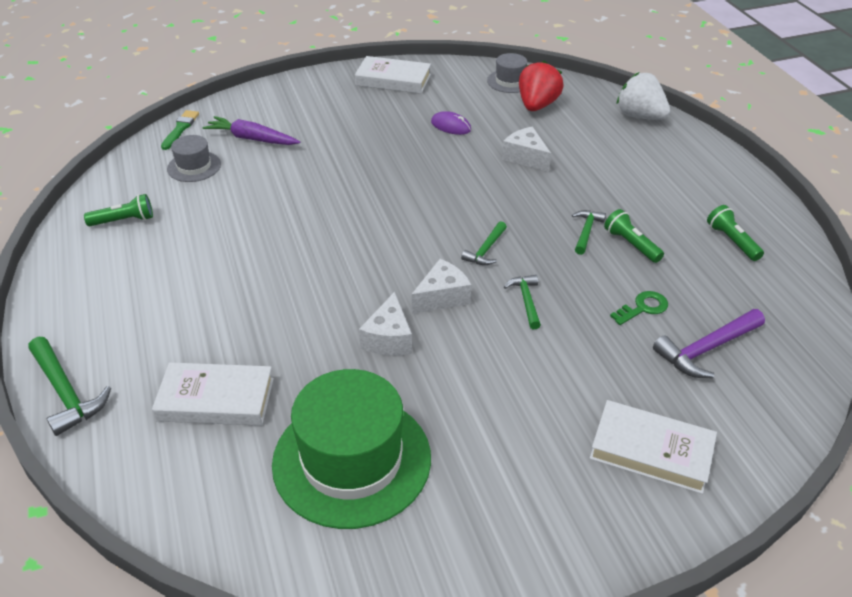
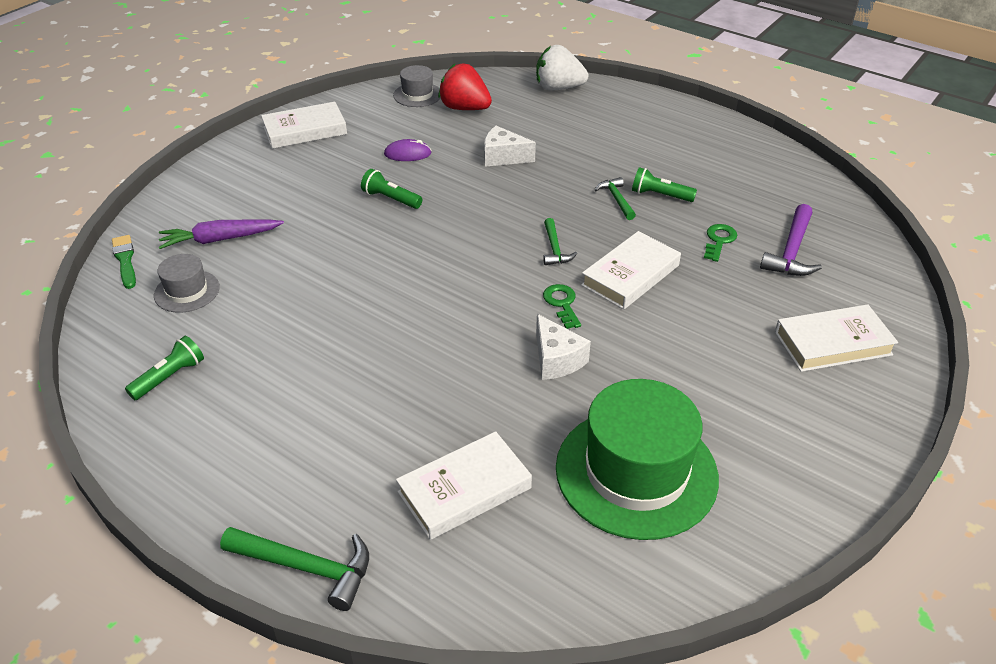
camera: 35 degrees left, 0 degrees up
white cheese [411,259,471,314] -> green key [543,284,581,329]
green hammer [504,275,541,329] -> white book [581,231,681,309]
red strawberry [519,60,564,111] -> red strawberry turned 45 degrees counterclockwise [438,64,492,110]
green flashlight [707,205,764,261] -> green flashlight moved to [361,169,423,209]

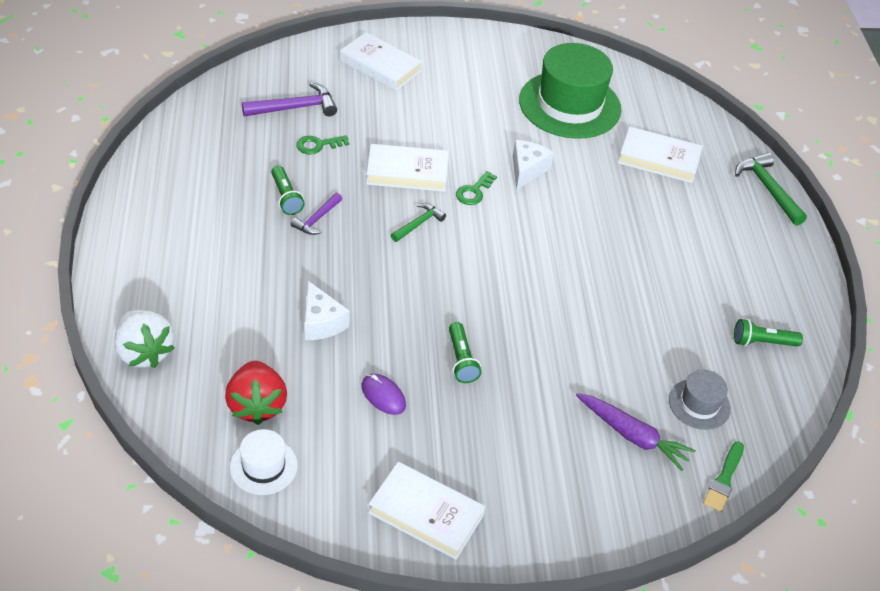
camera: 135 degrees left, 5 degrees up
grey hat [393,65,441,107] -> white hat [230,429,298,495]
green hammer [595,177,636,220] -> purple hammer [291,193,342,235]

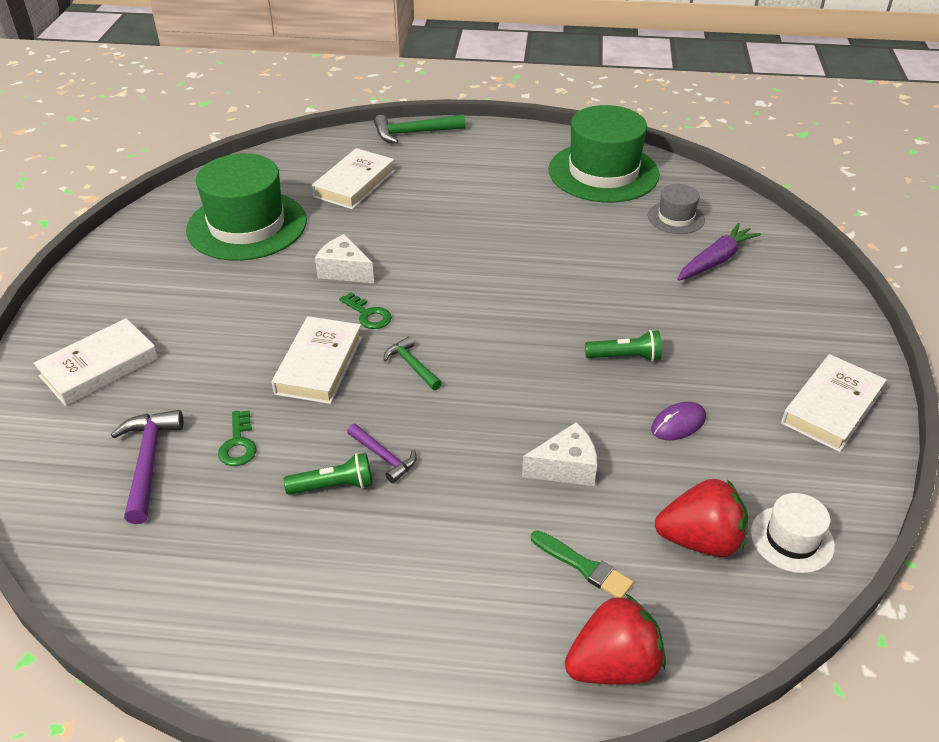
camera: 75 degrees left, 5 degrees down
white strawberry [115,310,174,368] -> red strawberry [565,594,666,685]
green brush [703,441,744,512] -> green brush moved to [531,530,633,598]
green flashlight [734,319,803,347] -> green hat [549,105,660,203]

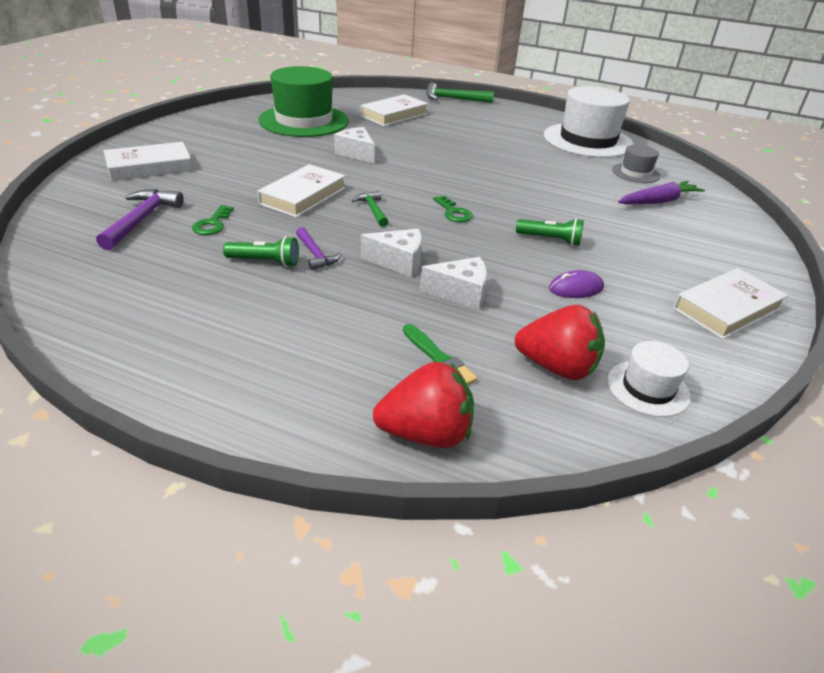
camera: 15 degrees right, 5 degrees down
green key [339,292,392,329] -> green key moved to [433,195,473,222]
green hat [549,105,660,203] -> white hat [544,86,634,158]
none -> white cheese [361,229,422,277]

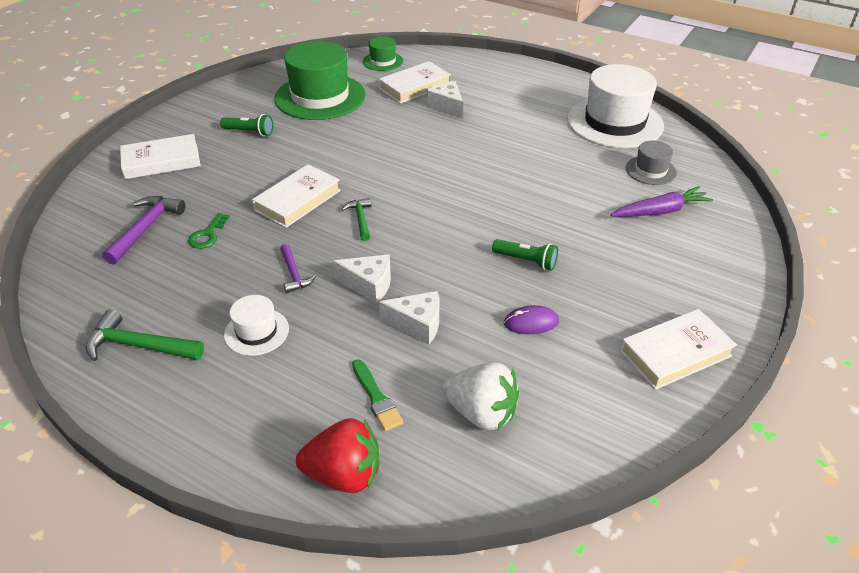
camera: 10 degrees right, 5 degrees up
green flashlight [223,236,299,267] -> green flashlight moved to [220,114,273,136]
white cheese [334,127,375,164] -> white cheese moved to [427,81,463,119]
green hammer [426,83,494,103] -> green hammer moved to [86,310,204,361]
green key [433,195,473,222] -> none
red strawberry [515,305,605,380] -> white strawberry [442,362,519,431]
white hat [607,341,691,417] -> white hat moved to [224,295,289,356]
none -> green hat [363,37,403,71]

